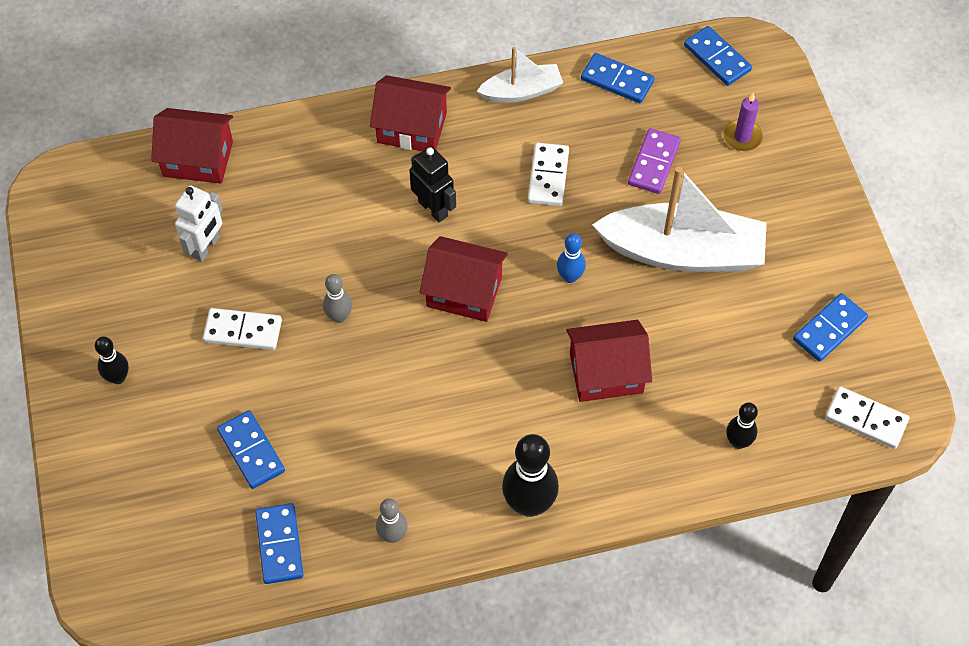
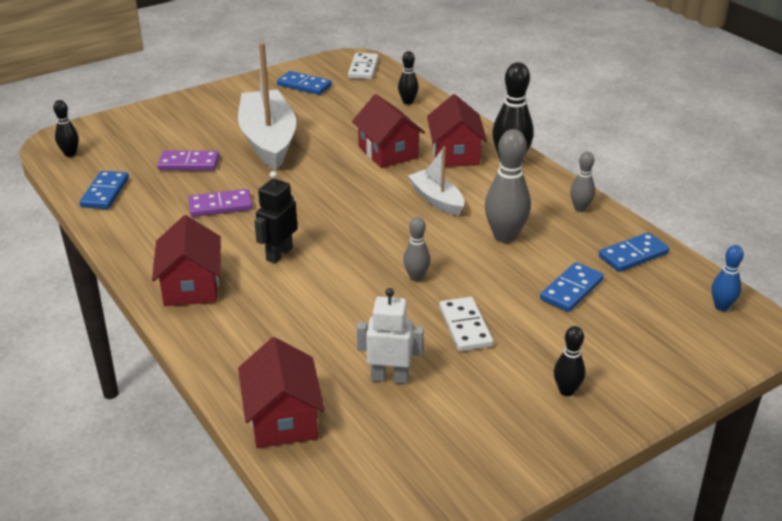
camera: 110 degrees left, 25 degrees down
red house [420,236,508,322] -> red house moved to [427,94,487,167]
white boat [477,47,563,103] -> white boat moved to [408,147,464,216]
white domino [528,143,569,206] -> purple domino [188,189,253,217]
blue bowling pin [557,233,586,283] -> blue bowling pin moved to [711,245,744,311]
blue domino [684,26,752,86] -> black bowling pin [53,100,79,157]
purple candle [723,93,763,151] -> none
none -> grey bowling pin [485,129,531,243]

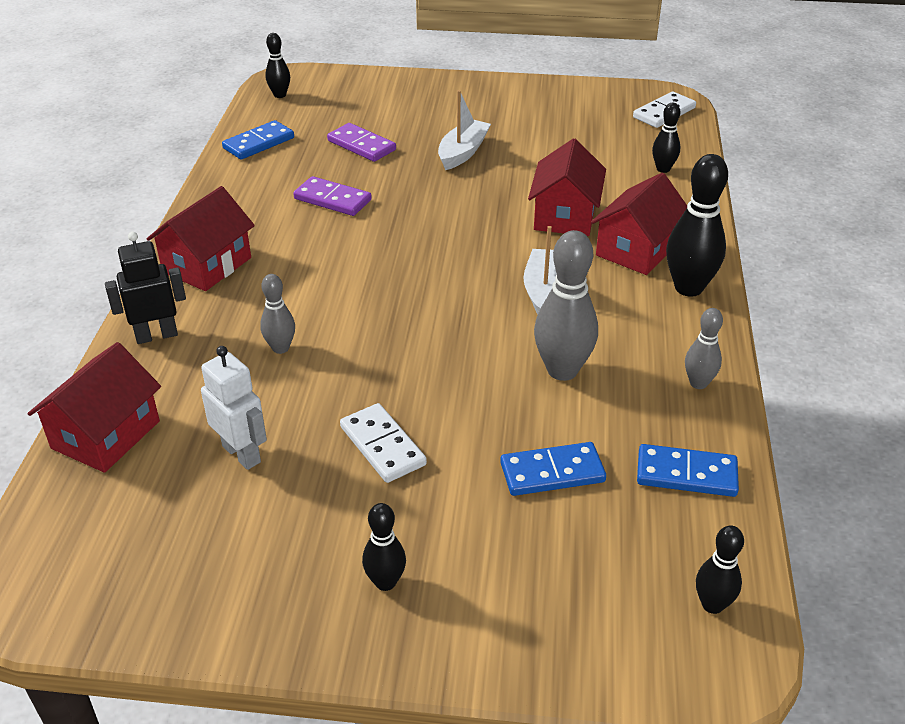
camera: 40 degrees right, 5 degrees up
white boat [238,42,296,170] -> white boat [438,90,491,170], size x0.53
black robot [254,171,297,264] -> black robot moved to [105,232,186,344]
blue domino [277,71,332,95] -> none
grey bowling pin [403,217,430,281] -> grey bowling pin moved to [260,274,295,354]
white domino [439,297,493,351] -> white domino turned 60 degrees counterclockwise [340,403,427,483]
blue bowling pin [711,245,744,311] -> black bowling pin [696,525,744,614]

